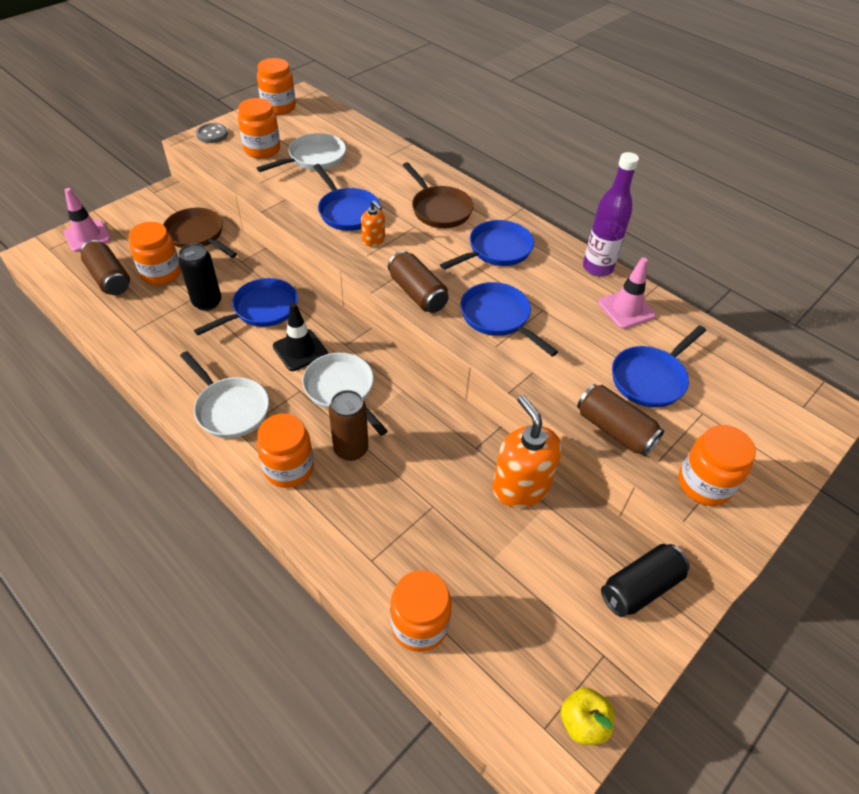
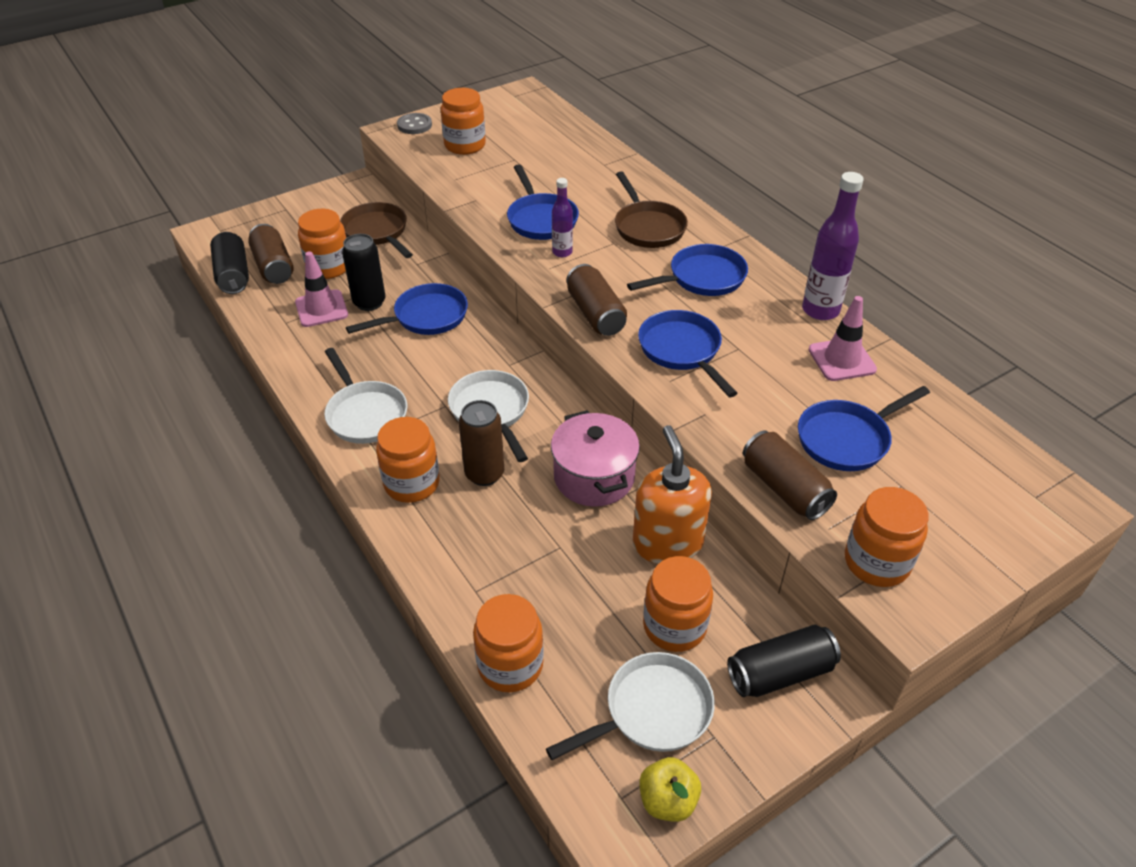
camera: 15 degrees right, 5 degrees down
pink traffic cone [63,188,111,252] -> pink traffic cone moved to [295,251,348,327]
orange jar [257,58,296,115] -> orange jar moved to [643,556,713,652]
white pan [257,133,346,172] -> white pan moved to [546,652,715,760]
black traffic cone [273,303,328,371] -> none
orange soap dispenser [361,200,385,246] -> purple bottle [552,178,573,257]
none -> black can [210,232,249,294]
none -> pink pot [551,410,640,507]

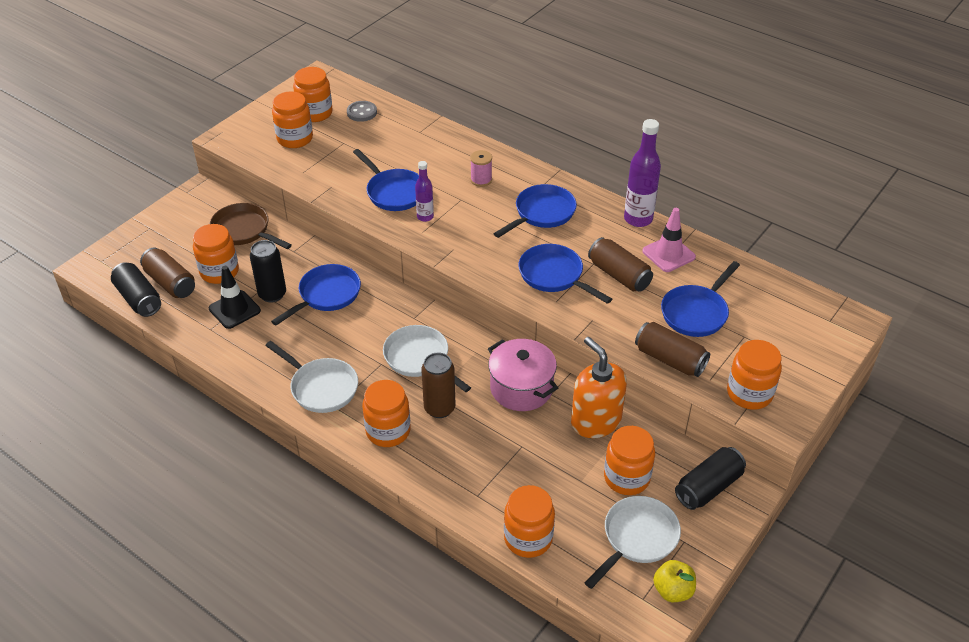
camera: 20 degrees left, 0 degrees up
pink traffic cone [295,251,348,327] -> black traffic cone [209,266,261,329]
grey button [397,113,432,134] -> grey button moved to [347,101,377,122]
brown can [566,264,627,336] -> brown can moved to [588,237,653,292]
brown pan [615,171,688,248] -> pink spool [470,150,492,187]
none -> orange jar [293,67,333,122]

